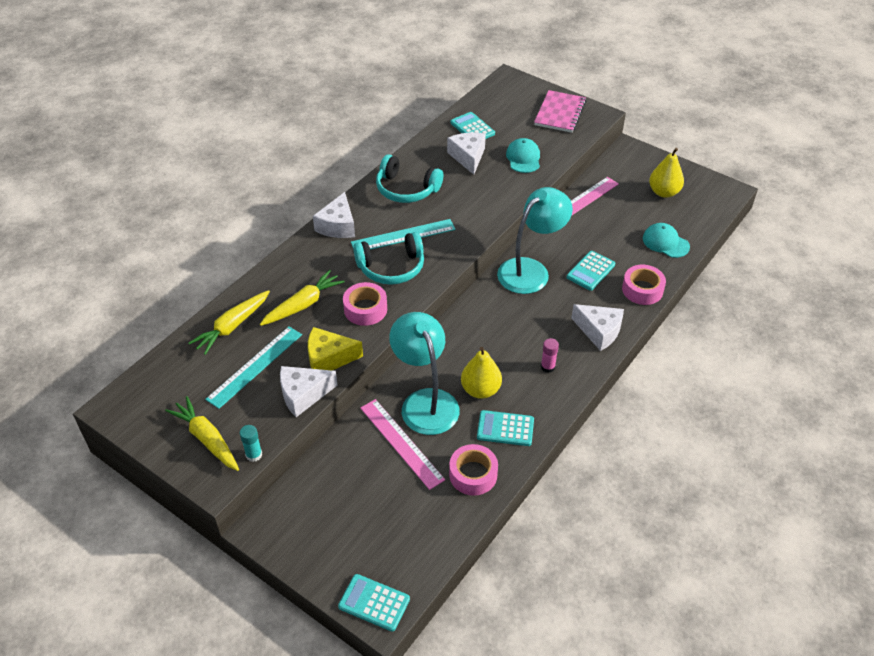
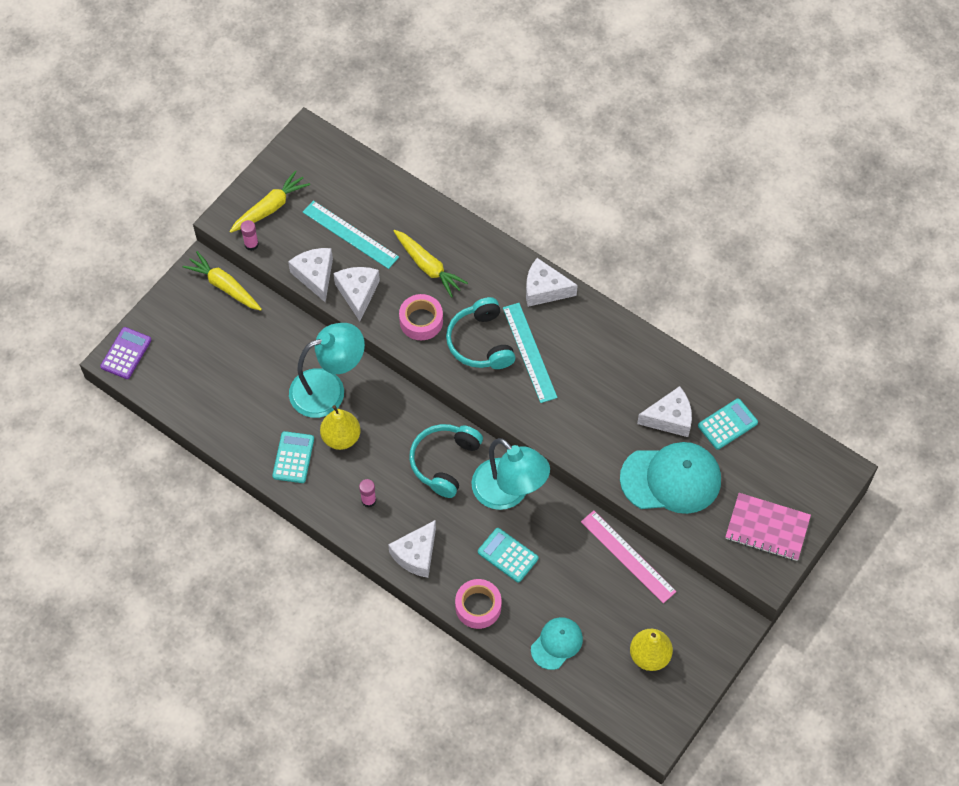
camera: 90 degrees right, 15 degrees up
yellow carrot [189,290,270,355] -> yellow carrot moved to [182,251,262,311]
turquoise glue stick [240,425,262,462] -> pink glue stick [241,220,259,251]
yellow cheese [308,327,363,370] -> white cheese [333,267,380,321]
turquoise calculator [338,574,410,632] -> purple calculator [100,327,152,379]
pink ruler [360,399,445,490] -> none
turquoise headphones [376,154,443,203] -> turquoise headphones moved to [409,424,483,498]
pink tape [449,444,498,496] -> none
turquoise cap [506,138,540,173] -> turquoise cap [620,442,721,514], size x1.79

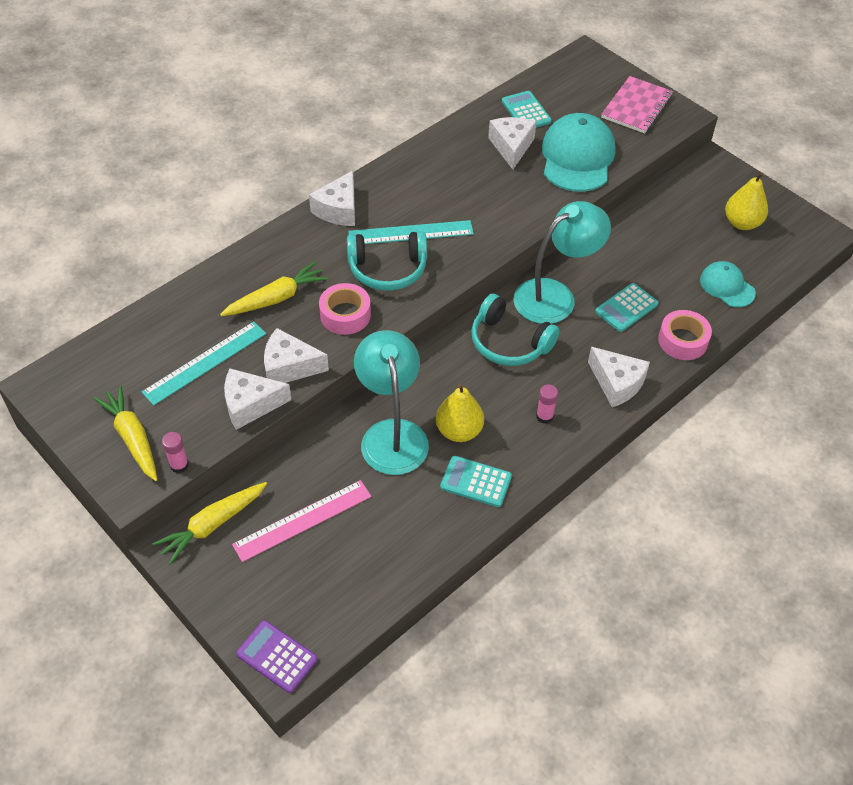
camera: 80 degrees left, 10 degrees down
pink ruler [581,511,676,603] -> pink ruler moved to [232,480,372,562]

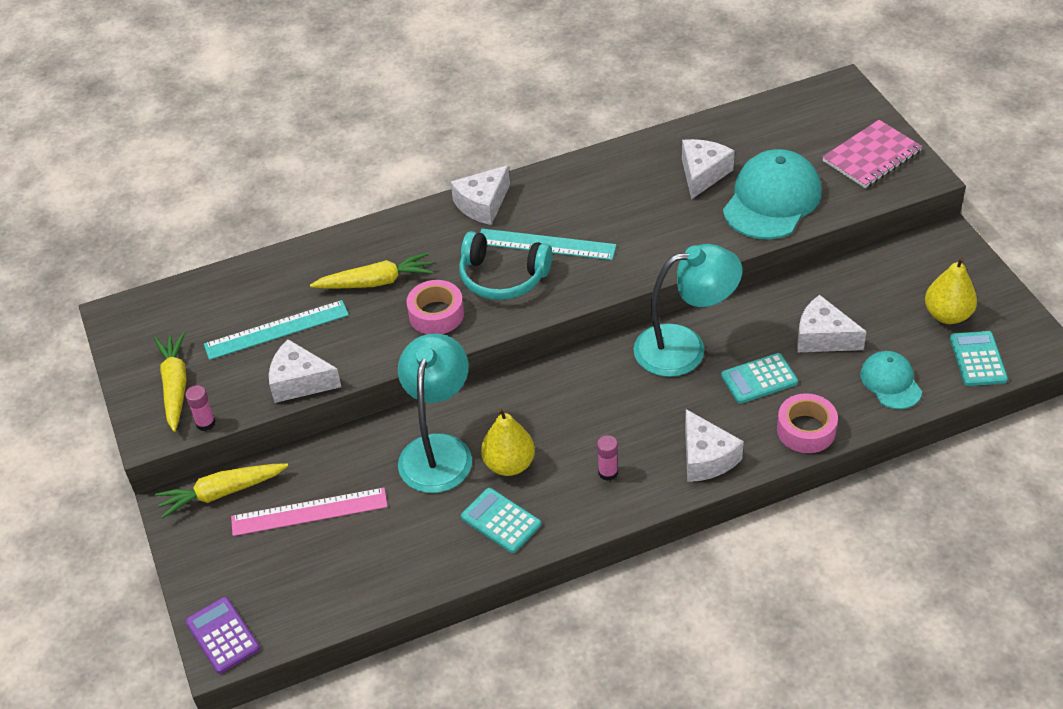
camera: 25 degrees right, 5 degrees down
white cheese [264,328,329,383] -> white cheese moved to [797,295,867,352]
turquoise headphones [471,293,560,366] -> none
turquoise calculator [502,91,552,128] -> turquoise calculator moved to [950,331,1008,386]

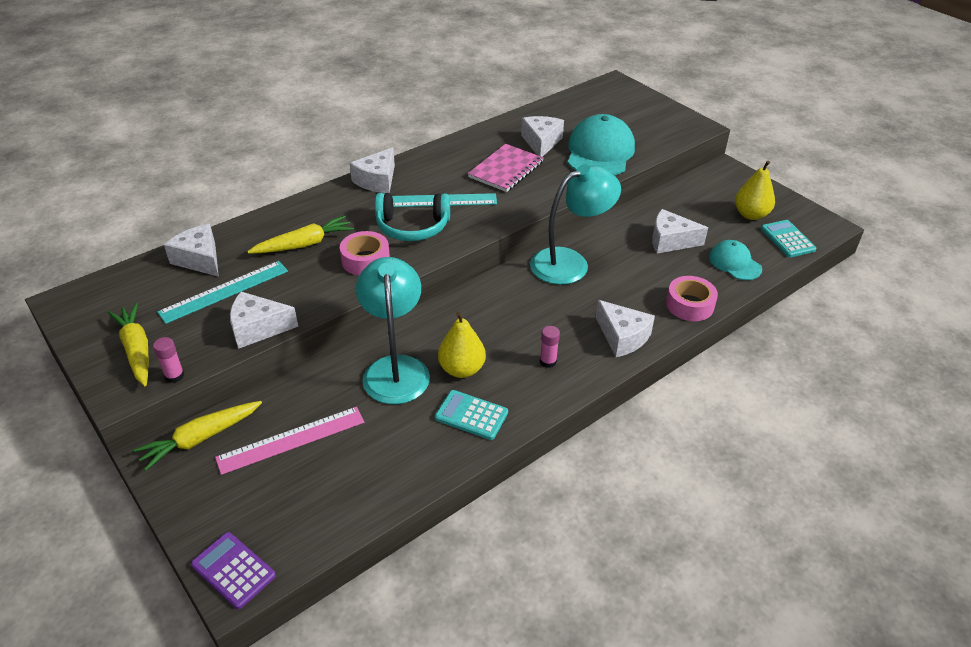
camera: 20 degrees left, 5 degrees down
turquoise calculator [721,353,798,404] -> none
pink notebook [823,120,922,188] -> pink notebook moved to [468,144,544,192]
none -> white cheese [164,224,219,277]

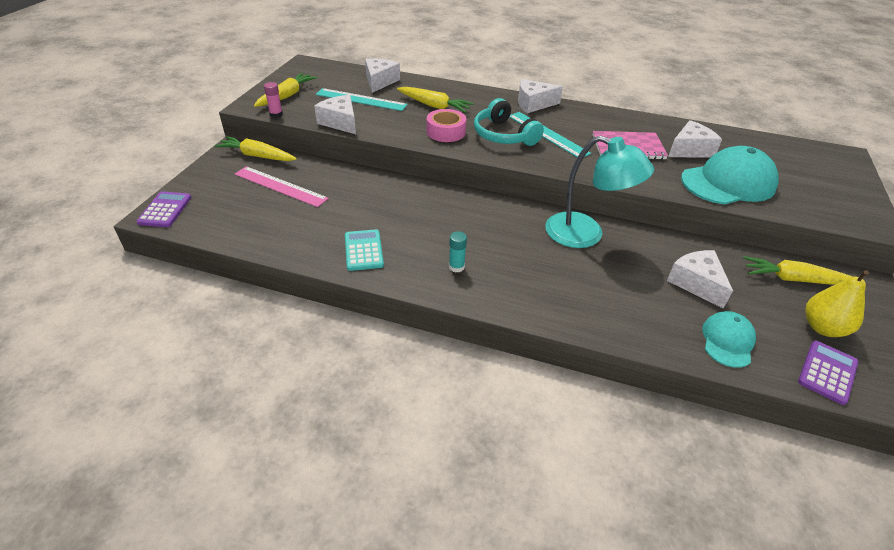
camera: 55 degrees right, 0 degrees up
turquoise lamp [356,257,430,404] -> none
yellow pear [438,312,486,378] -> none
pink glue stick [540,326,560,368] -> turquoise glue stick [449,231,467,272]
white cheese [596,300,655,357] -> none
pink tape [666,276,718,321] -> none
turquoise calculator [761,220,817,257] -> purple calculator [798,341,858,405]
none -> yellow carrot [743,256,853,285]

